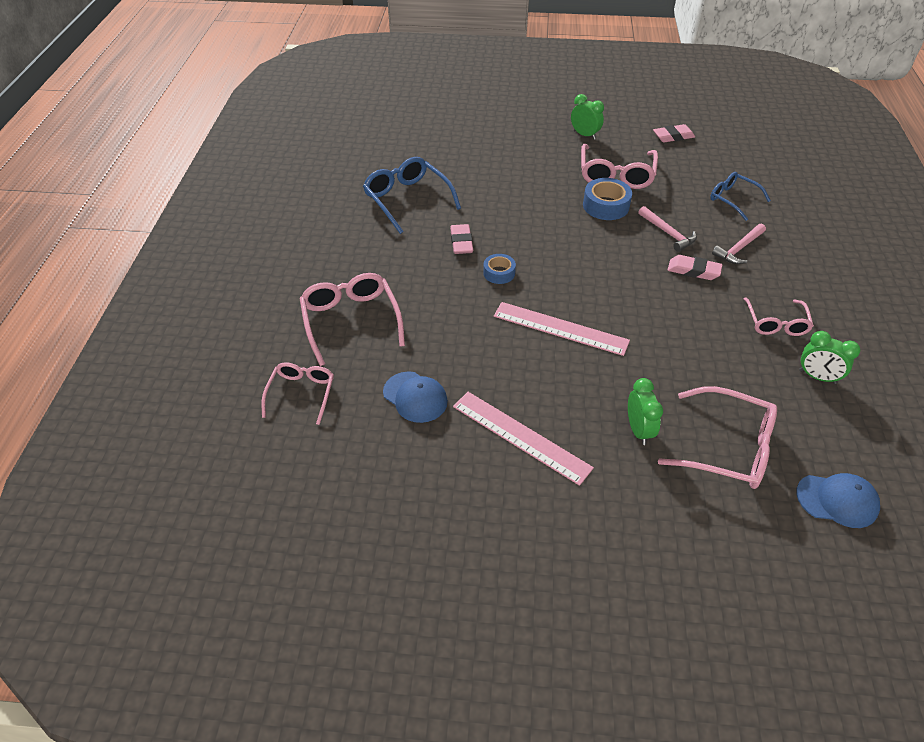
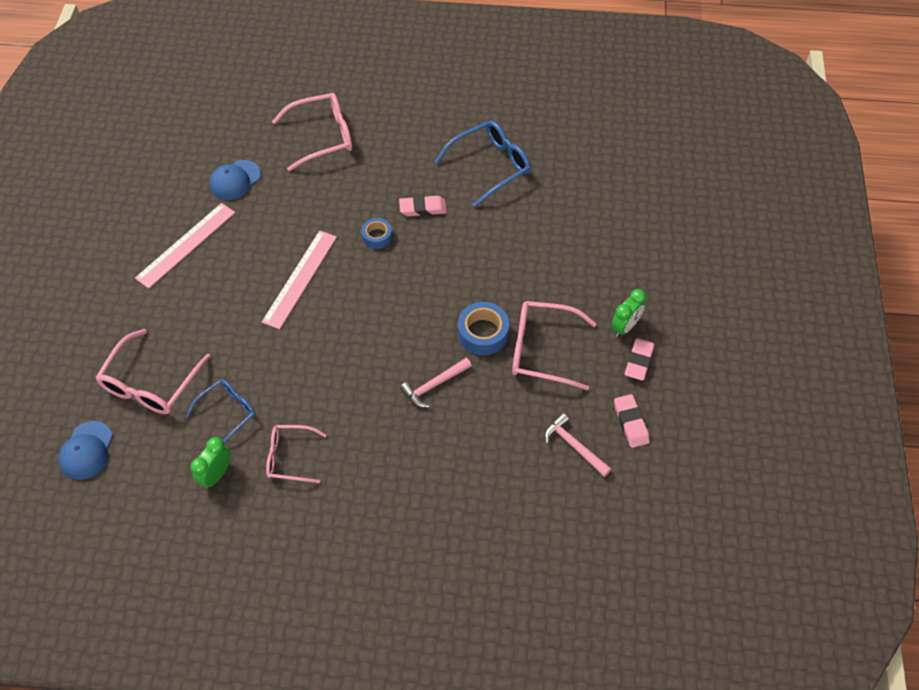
camera: 90 degrees right, 10 degrees up
pink glasses [261,362,334,425] -> none
green clock [628,378,663,445] -> none
pink eraser [668,255,722,280] -> pink eraser moved to [624,338,655,381]
blue glasses [710,172,771,221] -> blue glasses moved to [186,379,256,443]
pink hammer [712,224,766,264] -> pink hammer moved to [544,413,611,477]

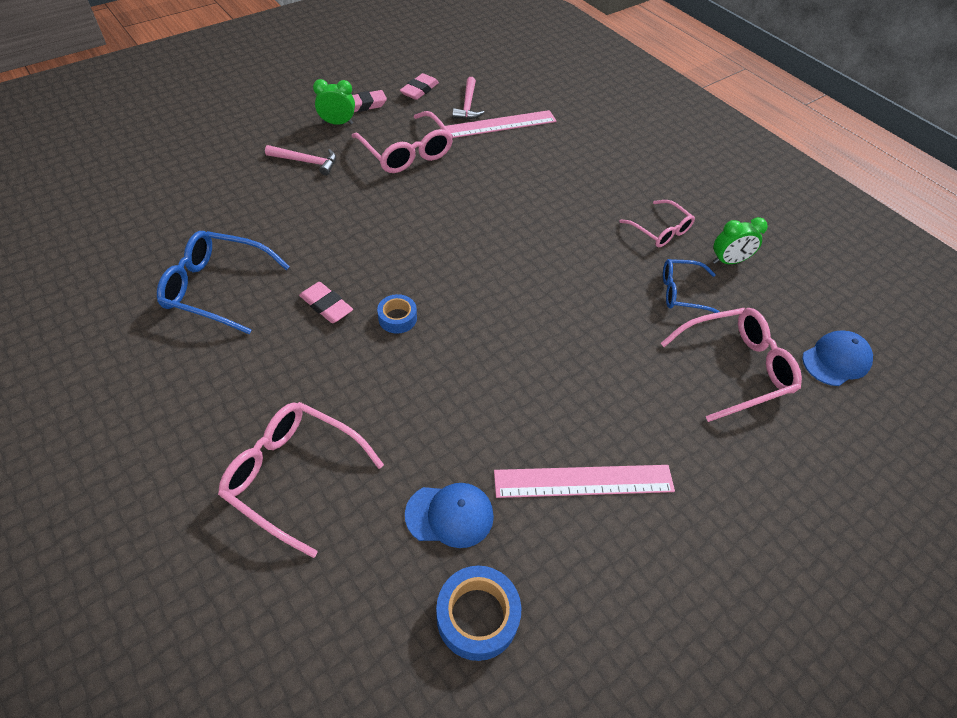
camera: 135 degrees left, 5 degrees down
pink ruler [262,230,337,330] -> pink ruler moved to [445,110,557,138]
pink hammer [400,358,472,407] -> pink hammer moved to [265,145,336,176]
blue tape [458,302,509,355] -> blue tape moved to [436,566,521,661]

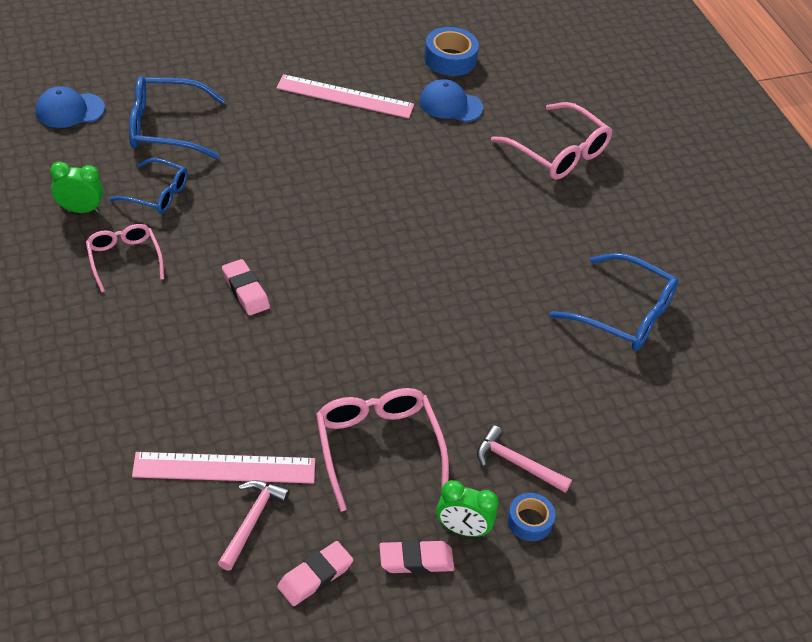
camera: 165 degrees left, 5 degrees down
pink eraser [299,282,353,323] -> pink eraser moved to [222,259,270,315]
blue tape [377,294,417,333] -> blue tape moved to [507,493,555,541]
pink glasses [660,308,802,422] -> blue glasses [129,76,225,159]

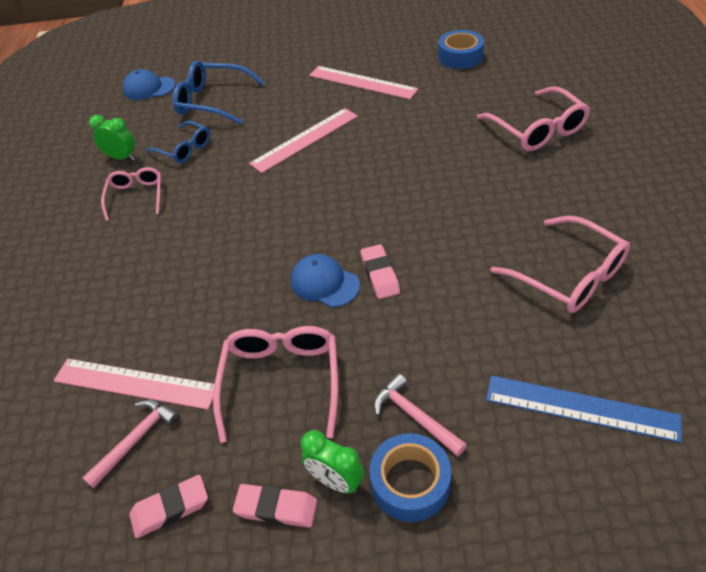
camera: 25 degrees right, 0 degrees up
pink eraser [222,259,270,315] -> pink eraser moved to [361,244,400,299]
blue cap [419,79,483,122] -> blue cap moved to [291,254,360,307]
blue tape [507,493,555,541] -> blue tape [370,433,451,522], size x1.59
blue glasses [550,253,679,351] -> pink glasses [490,216,630,313]
none -> pink ruler [249,108,358,173]
none -> blue ruler [486,376,682,443]

